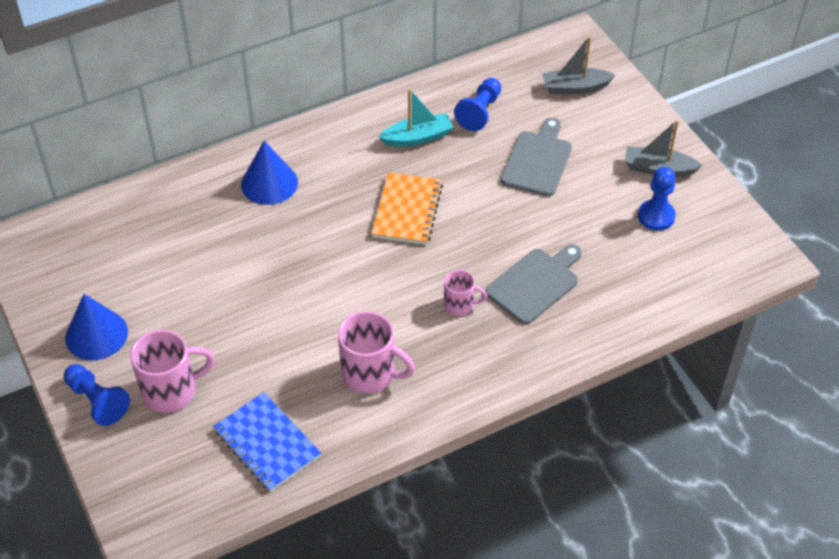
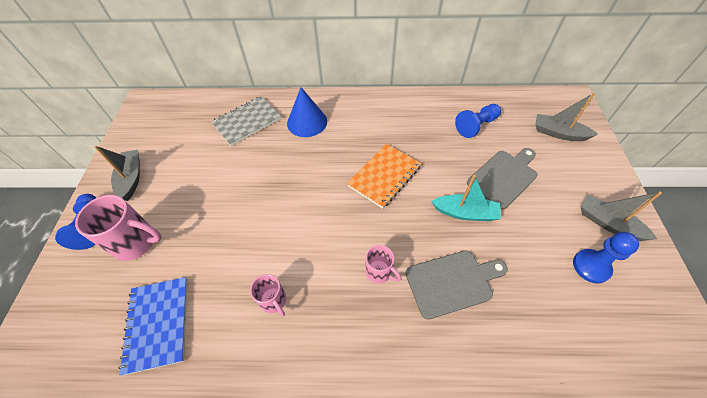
camera: 30 degrees right, 5 degrees up
blue cone [65,294,128,360] -> grey boat [94,146,140,201]
pink mug [338,311,415,393] -> pink mug [250,274,286,316], size x0.58
turquoise boat [379,89,453,147] -> turquoise boat moved to [431,175,501,221]
none -> grey notebook [211,96,281,146]

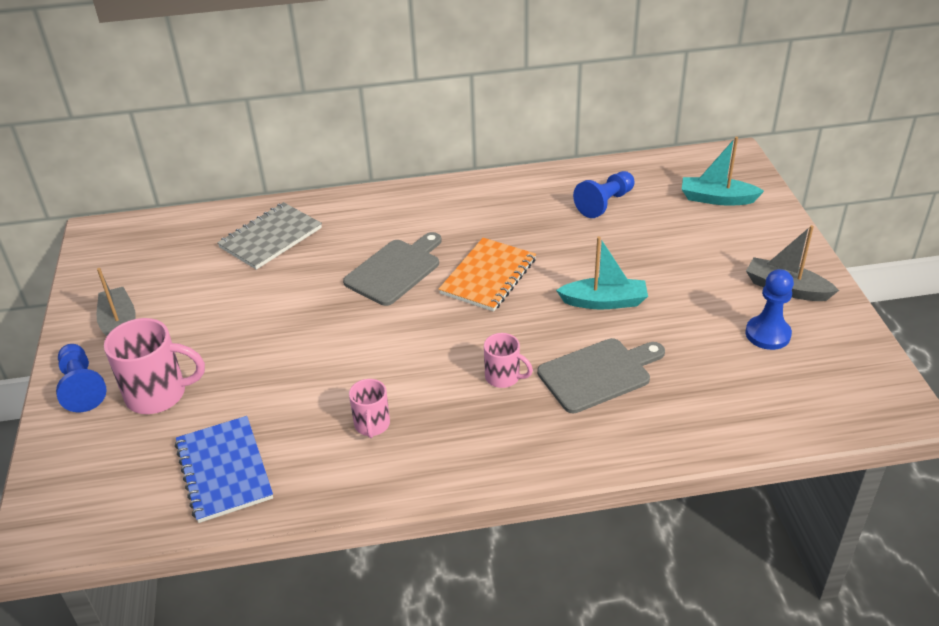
camera: 10 degrees left, 15 degrees down
pink mug [250,274,286,316] -> pink mug turned 45 degrees clockwise [349,379,390,438]
blue cone [287,87,327,137] -> none
grey cutting board [467,148,538,209] -> grey cutting board moved to [343,232,442,306]
grey boat [535,93,598,141] -> turquoise boat [682,137,764,206]

